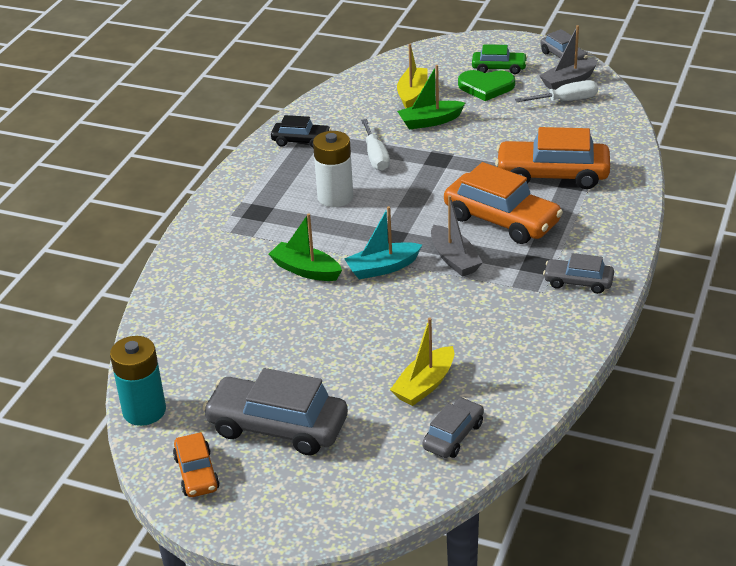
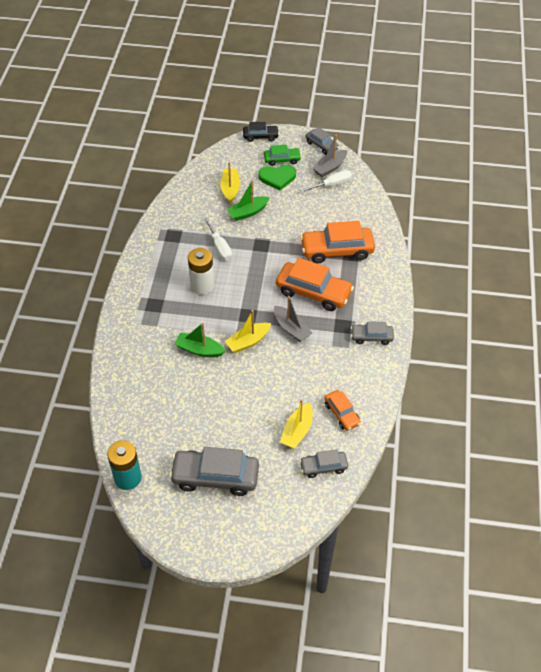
camera: 15 degrees left, 15 degrees up
orange car [173,432,220,497] -> orange car moved to [324,390,361,431]
black car [271,115,331,148] -> black car moved to [243,122,279,142]
turquoise boat [344,206,422,279] -> yellow boat [225,310,271,353]
grey car [422,397,484,458] -> grey car turned 120 degrees counterclockwise [299,449,348,478]

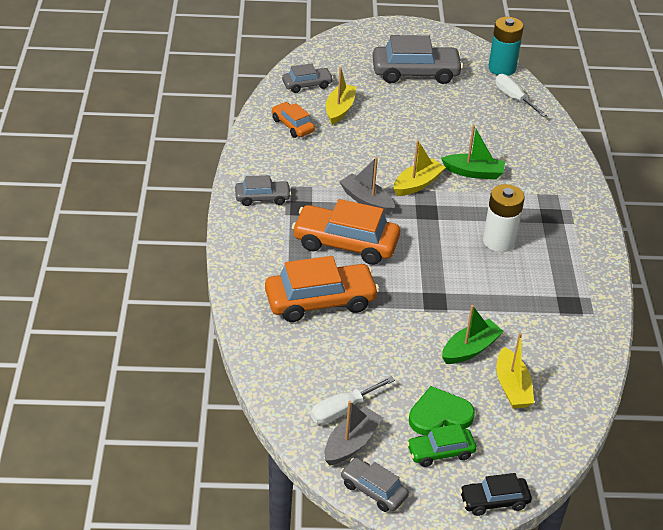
camera: 170 degrees right, 10 degrees down
white screwdriver [204,218,232,261] -> white screwdriver moved to [495,74,547,117]

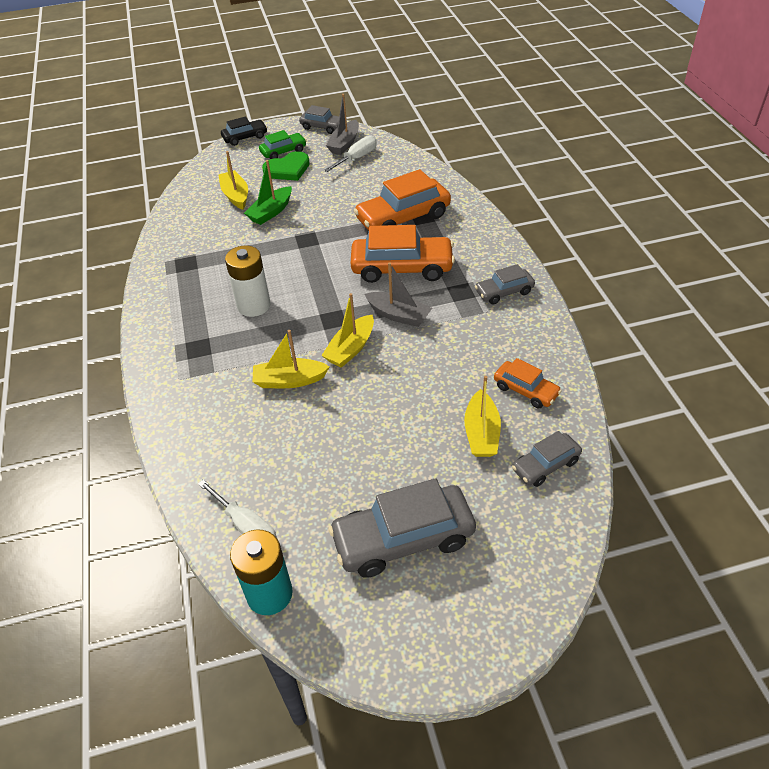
camera: 170 degrees right, 5 degrees up
green boat [441,125,505,179] -> yellow boat [252,330,329,388]

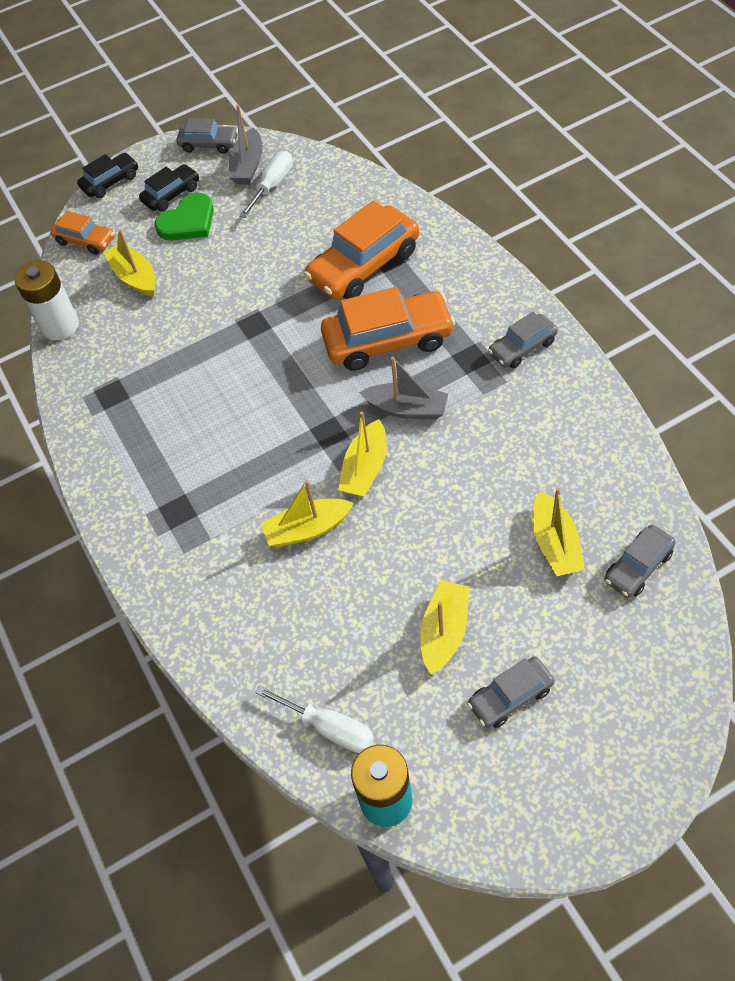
camera: 10 degrees left, 10 degrees up
white battery [225,246,271,317] -> white battery moved to [15,260,79,340]
green boat [244,160,292,225] -> none
green car [259,130,307,159] -> black car [139,164,199,212]
grey car [328,478,476,578] -> grey car [467,656,554,728], size x0.55
orange car [494,358,562,408] -> orange car moved to [50,211,114,255]
none -> yellow boat [420,580,469,674]

